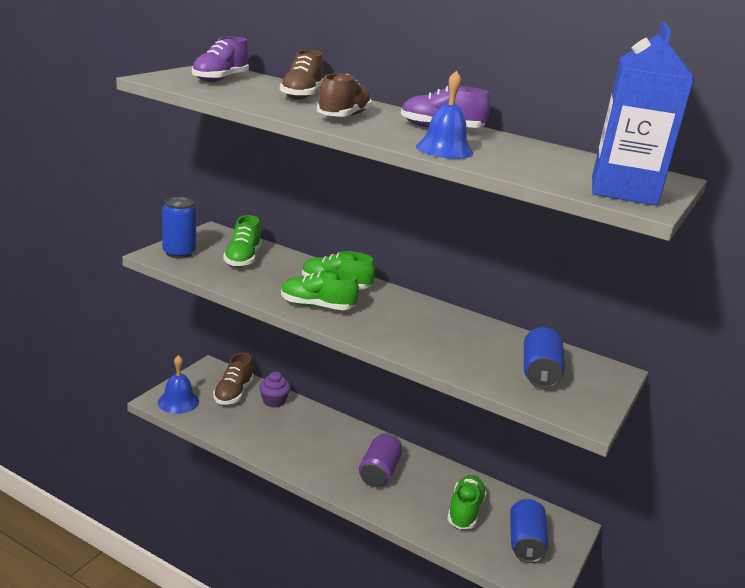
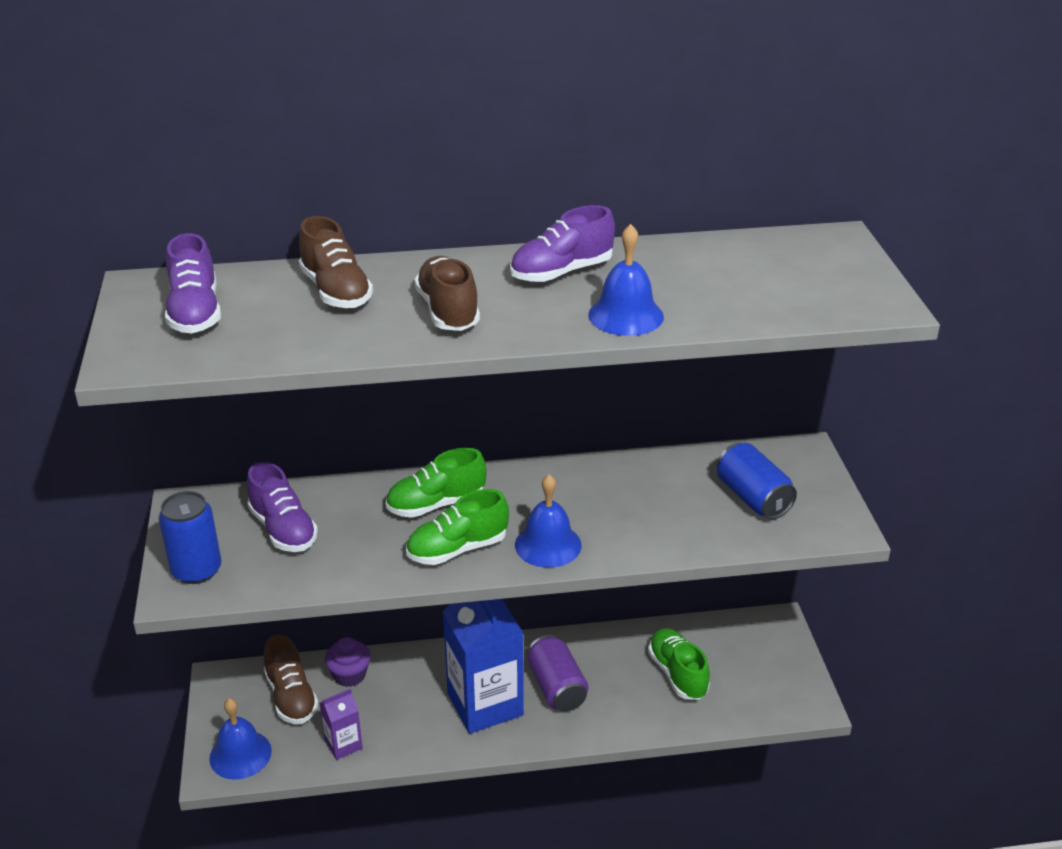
camera: 35 degrees left, 10 degrees up
green shoe [223,215,261,267] -> purple shoe [247,462,318,552]
blue can [510,499,549,563] -> none
blue carton [592,22,694,206] -> blue carton moved to [443,599,524,734]
none -> purple carton [320,689,363,760]
none -> blue bell [515,474,582,568]

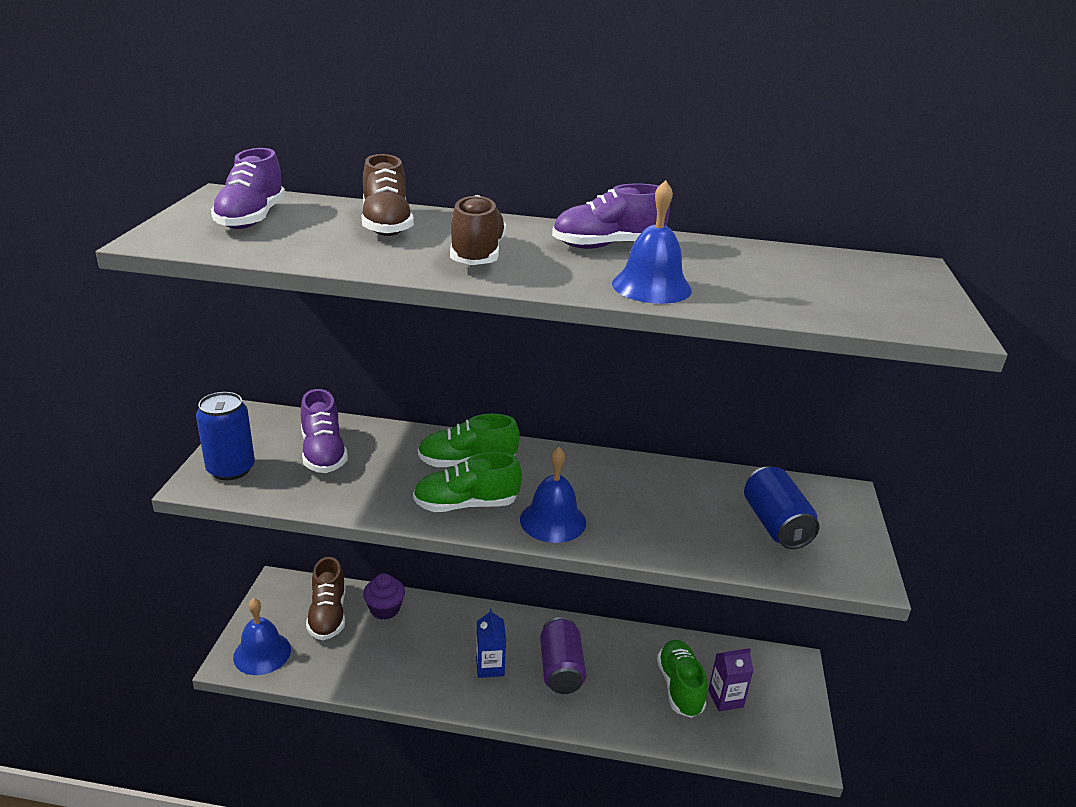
camera: 15 degrees right, 5 degrees down
purple carton [320,689,363,760] -> purple carton moved to [708,648,754,711]
blue carton [443,599,524,734] -> blue carton [476,609,506,678], size x0.48

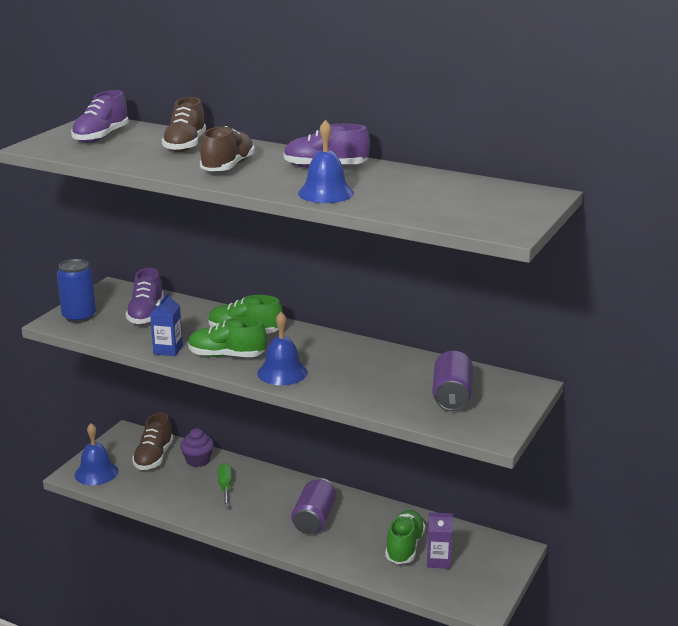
camera: 20 degrees right, 5 degrees down
blue carton [476,609,506,678] -> blue carton moved to [150,292,183,356]
blue can [744,466,819,549] -> purple can [432,351,473,411]
none -> green screwdriver [218,463,232,507]

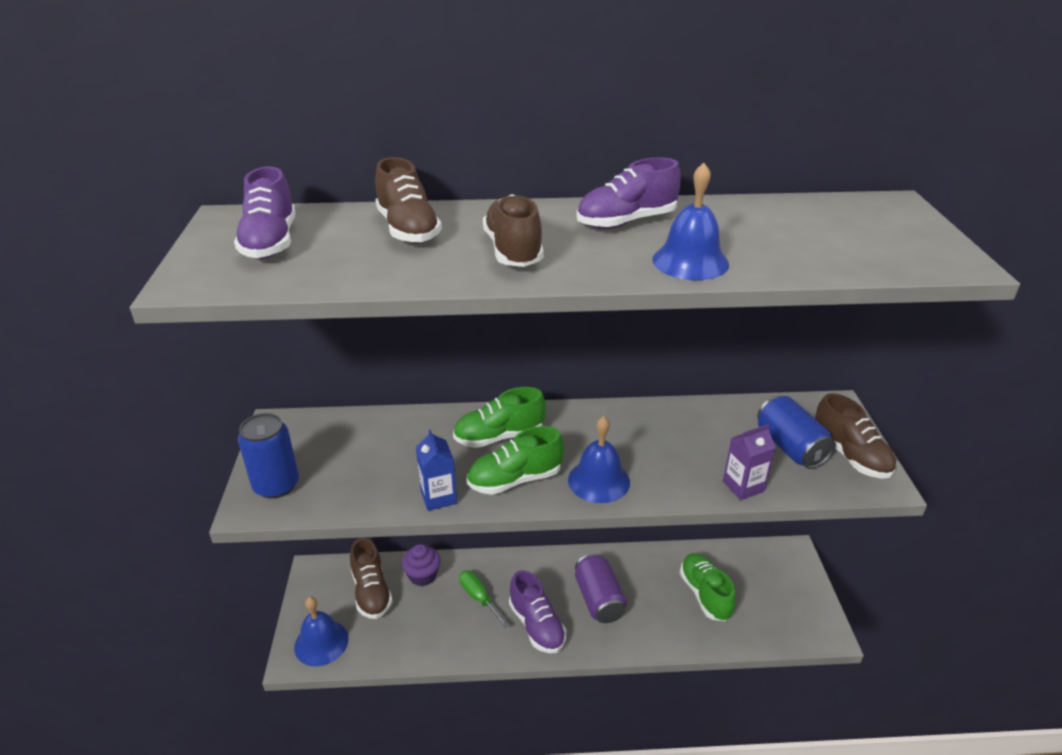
camera: 30 degrees left, 10 degrees up
purple shoe [125,268,164,325] -> purple shoe moved to [509,570,566,653]
purple carton [427,512,453,569] -> purple carton moved to [723,424,776,500]
purple can [432,351,473,411] -> blue can [757,396,836,469]
none -> brown shoe [815,393,896,479]

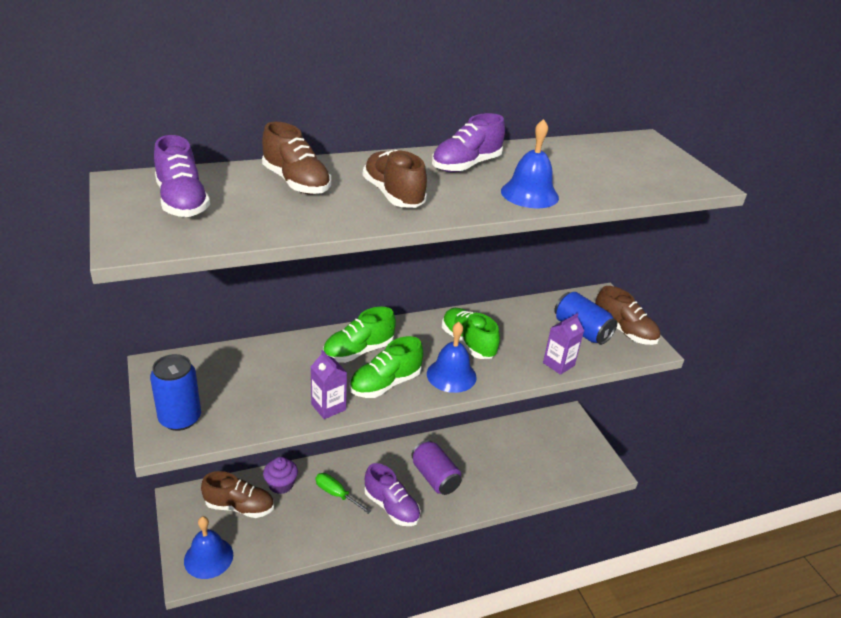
camera: 20 degrees left, 0 degrees up
brown shoe [350,538,393,619] -> brown shoe turned 45 degrees counterclockwise [201,471,274,518]
blue carton [416,429,457,511] -> purple carton [311,350,347,419]
green shoe [680,553,736,621] -> green shoe moved to [442,308,500,359]

